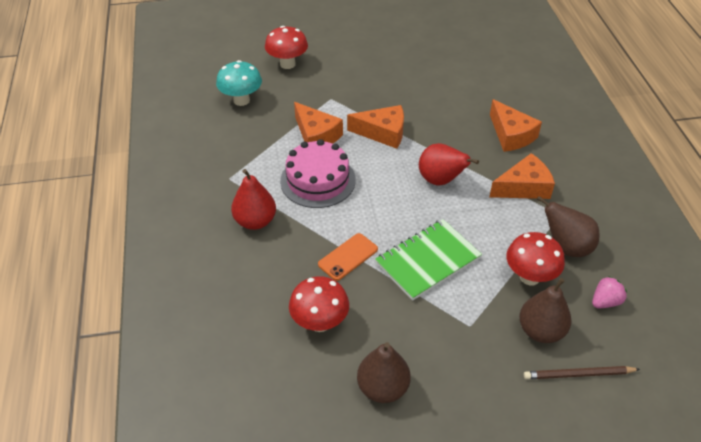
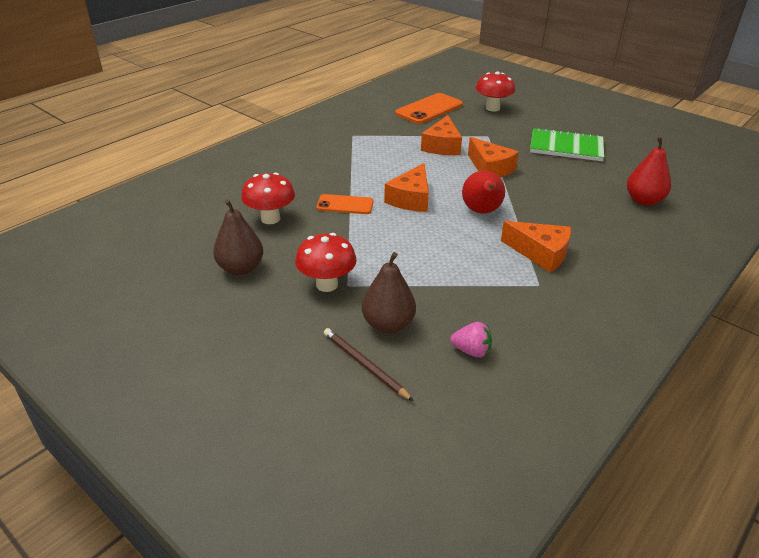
camera: 50 degrees right, 10 degrees down
turquoise mushroom [216,60,262,106] -> orange phone [395,93,463,124]
red pear [231,169,276,230] -> red pear moved to [627,137,671,206]
pink cake [280,139,356,208] -> none
green notebook [375,219,482,301] -> green notebook moved to [530,128,604,161]
orange cheese [490,99,542,152] -> orange cheese moved to [384,163,429,212]
red mushroom [506,232,565,285] -> red mushroom moved to [295,233,357,292]
brown pear [537,196,600,257] -> none

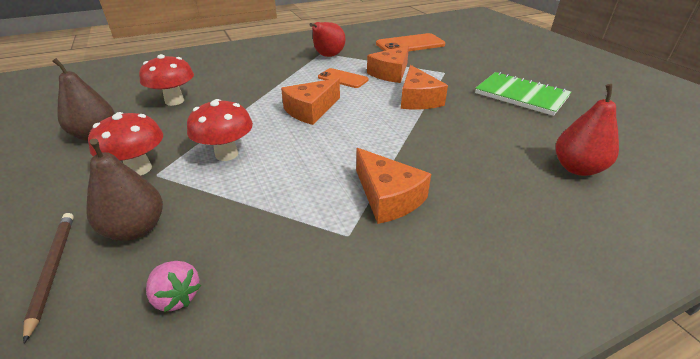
camera: 25 degrees right, 0 degrees up
orange phone [316,194,374,214] -> orange phone moved to [318,68,369,88]
red pear [462,171,505,213] -> red pear moved to [309,22,345,57]
red mushroom [476,71,515,111] -> red mushroom moved to [187,99,253,161]

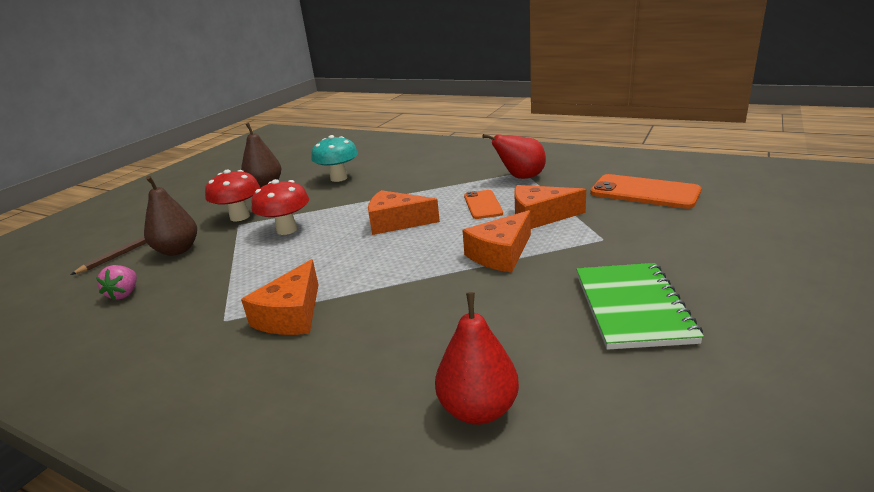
camera: 55 degrees right, 10 degrees down
red mushroom [139,54,194,106] -> turquoise mushroom [311,135,358,182]

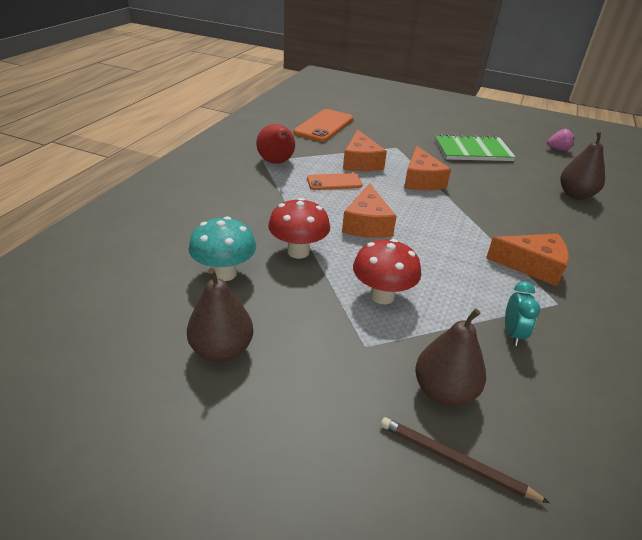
camera: 100 degrees left, 10 degrees up
pink strawberry [96,265,137,300] -> pink strawberry moved to [547,129,574,151]
red mushroom [205,169,260,221] -> red mushroom moved to [268,198,330,259]
red pear [435,292,519,425] -> brown pear [560,131,605,200]
orange cheese [463,210,531,273] -> orange cheese turned 45 degrees clockwise [404,145,451,190]
none -> turquoise clock [505,281,541,346]

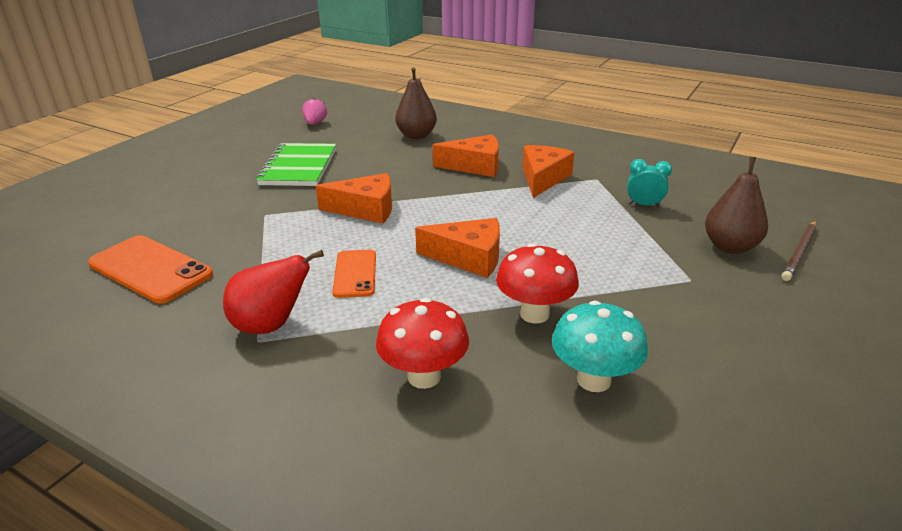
camera: 80 degrees left, 5 degrees down
brown pear [187,268,253,362] -> none
orange cheese [343,130,387,171] -> orange cheese moved to [433,134,499,177]
red mushroom [353,239,421,304] -> red mushroom moved to [376,298,469,389]

